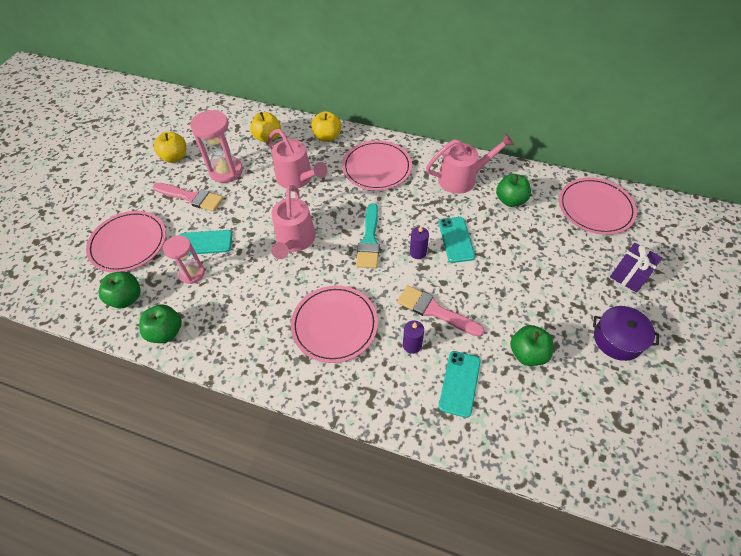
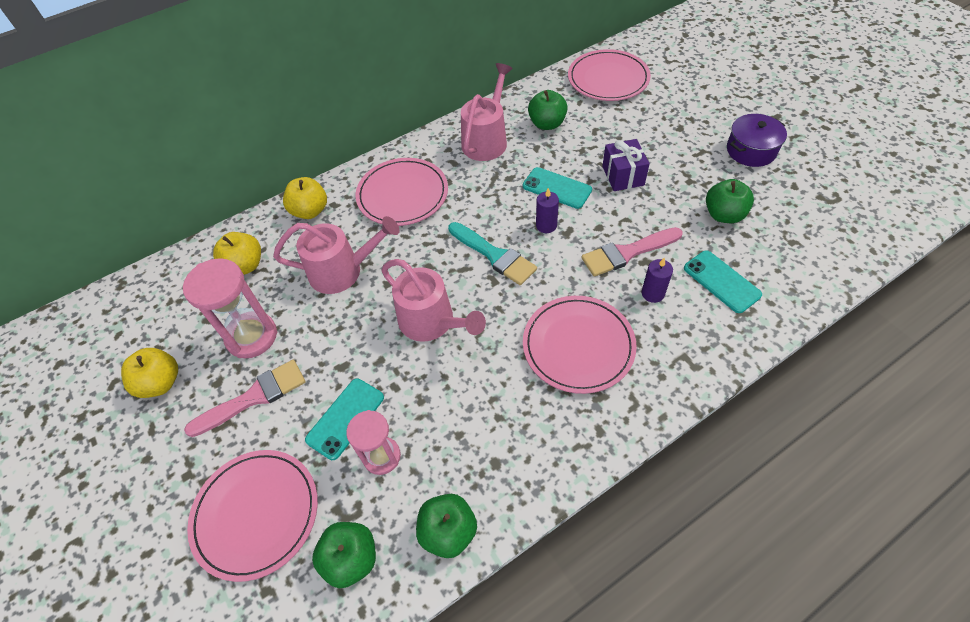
camera: 50 degrees left, 0 degrees up
purple gift [610,243,662,293] -> purple gift moved to [602,139,650,191]

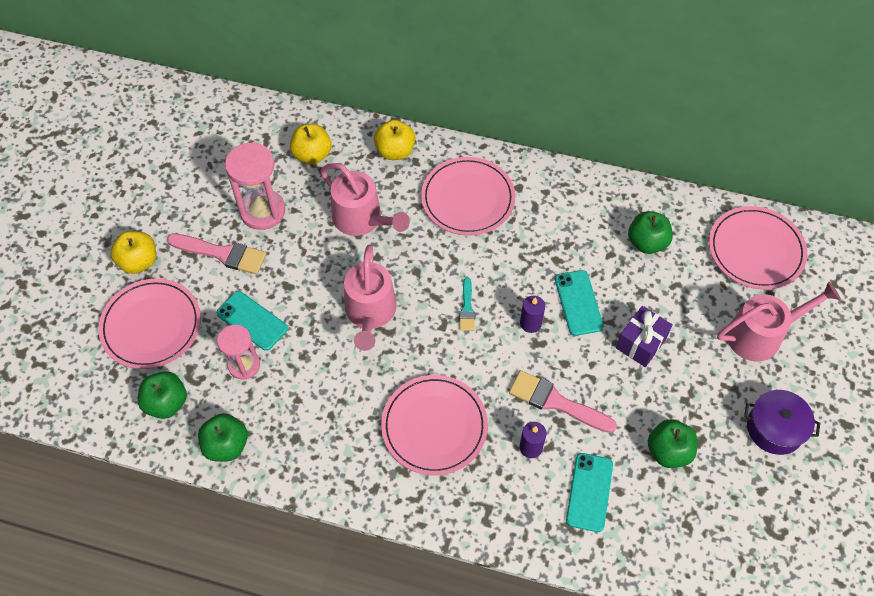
camera: 45 degrees right, 5 degrees up
yellow apple [121,348,178,398] -> yellow apple moved to [110,231,156,274]
turquoise phone [305,378,384,460] -> turquoise phone turned 45 degrees clockwise [217,291,288,351]
turquoise brush [448,222,537,285] -> turquoise brush [459,278,475,331], size x0.57
pink watering can [461,63,513,161] -> pink watering can moved to [717,281,840,362]

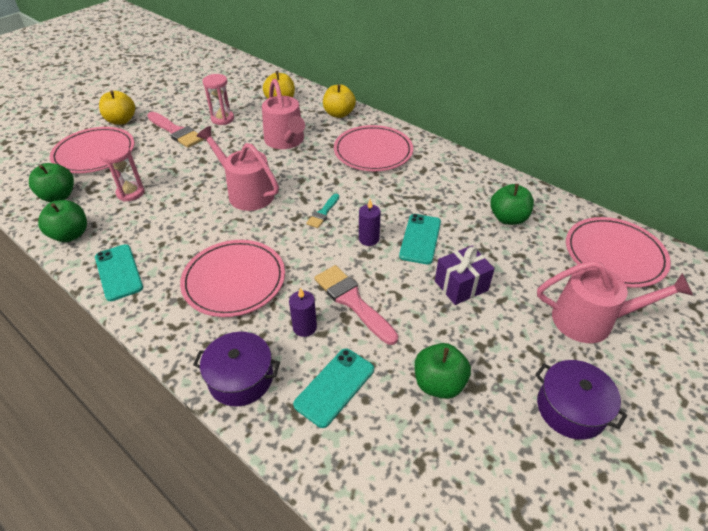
camera: 25 degrees right, 15 degrees down
turquoise phone [217,291,288,351] -> turquoise phone moved to [95,244,143,301]
pink hourglass [225,142,285,230] -> pink hourglass [202,74,234,125], size x0.65
pink watering can [344,245,397,351] -> pink watering can turned 105 degrees clockwise [197,126,279,211]
none -> purple pot [193,332,280,407]

